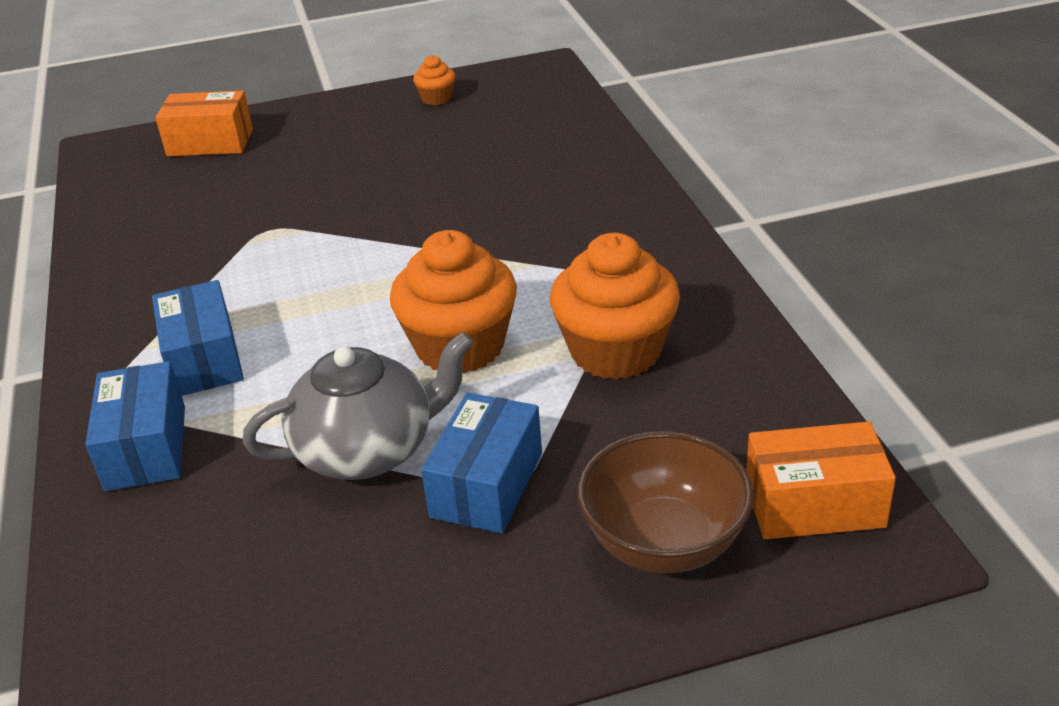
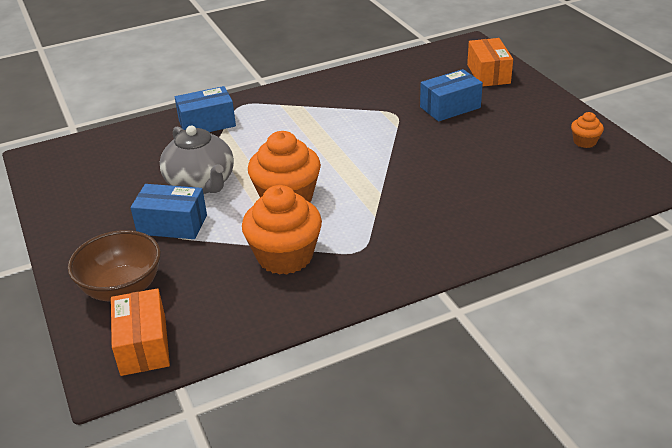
camera: 80 degrees right, 0 degrees up
blue box [152,280,244,396] -> blue box moved to [420,69,483,122]

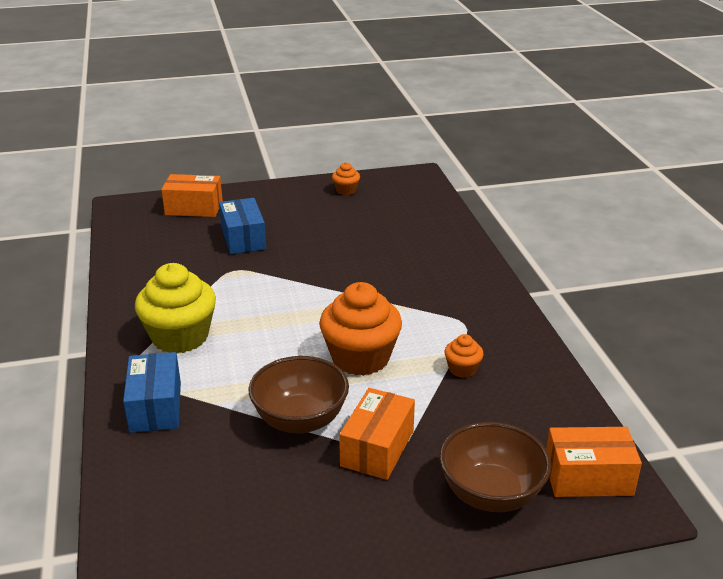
camera: 80 degrees left, 5 degrees down
blue box [130,184,207,239] -> orange box [339,388,415,480]
grey teapot [160,126,234,194] -> brown bowl [249,356,349,433]
orange cupcake [242,185,322,275] -> orange cupcake [445,334,484,378], size x0.47
none -> yellow cupcake [135,263,216,353]

